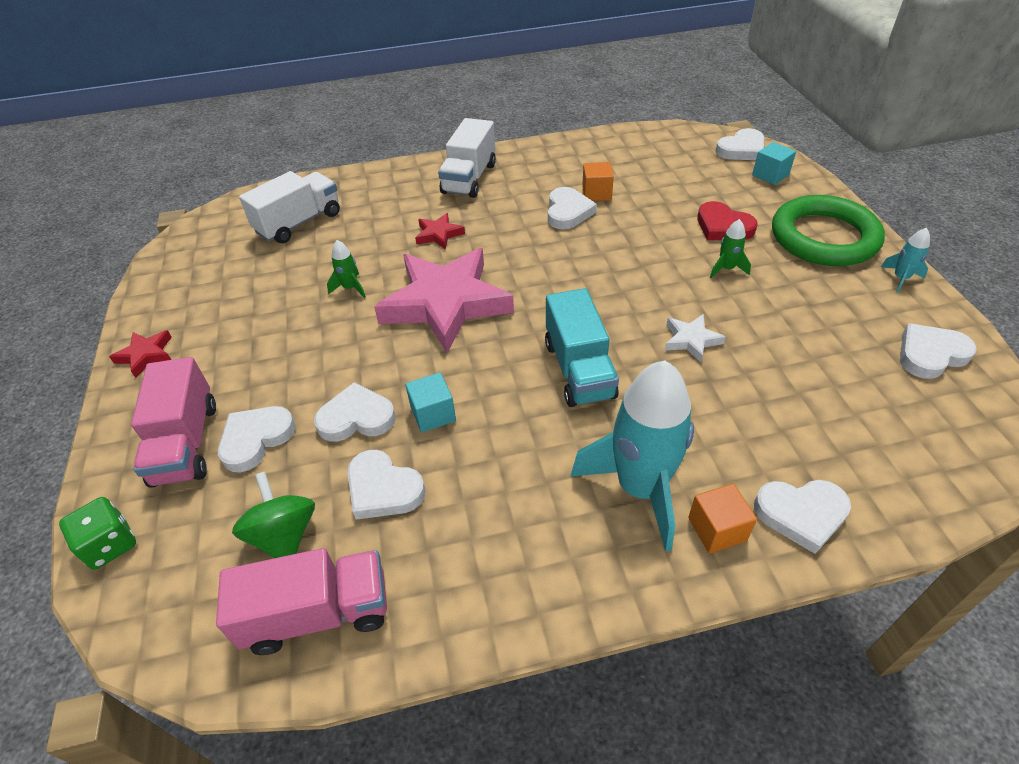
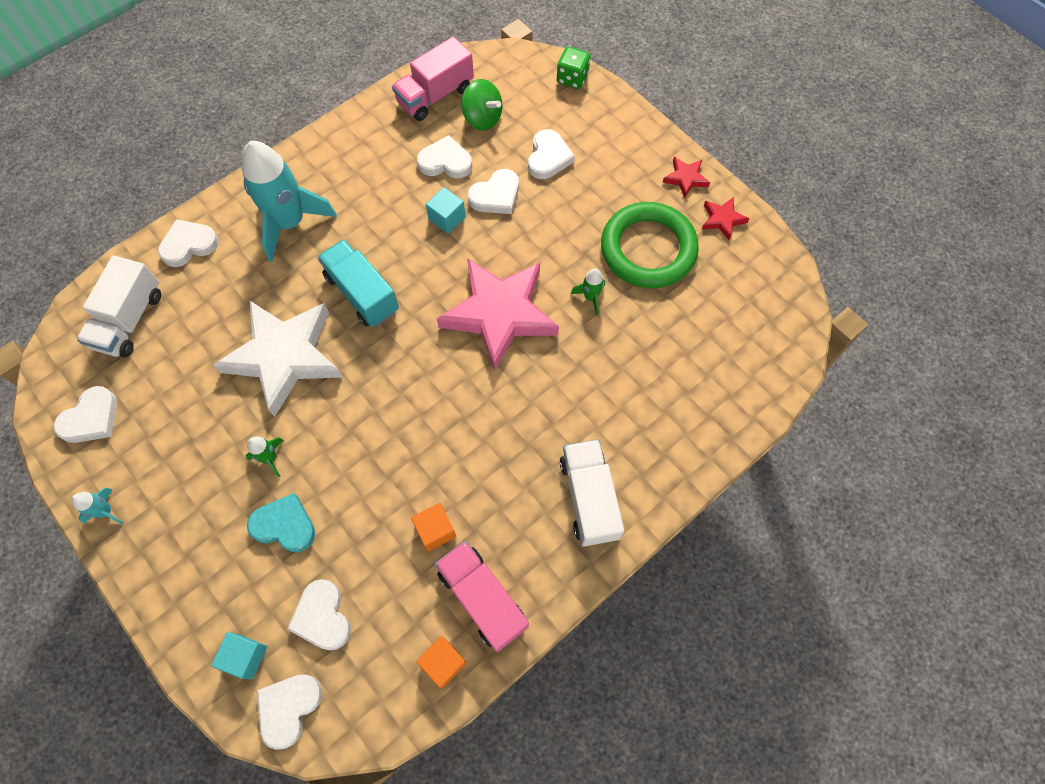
camera: 150 degrees right, 20 degrees up
pink truck [131,357,216,488] -> pink truck moved to [435,541,529,652]
white truck [239,171,340,243] -> white truck moved to [77,256,161,357]
red star [415,213,465,249] -> red star moved to [702,197,750,240]
white heart [548,187,597,229] -> white heart moved to [287,579,351,651]
white star [665,314,726,363] -> white star [213,301,342,417], size x2.39
orange cube [688,483,757,554] -> orange cube moved to [416,636,467,688]
red heart [697,201,758,240] -> turquoise heart [247,493,315,552]
green ring [772,195,885,266] -> green ring moved to [601,202,699,288]

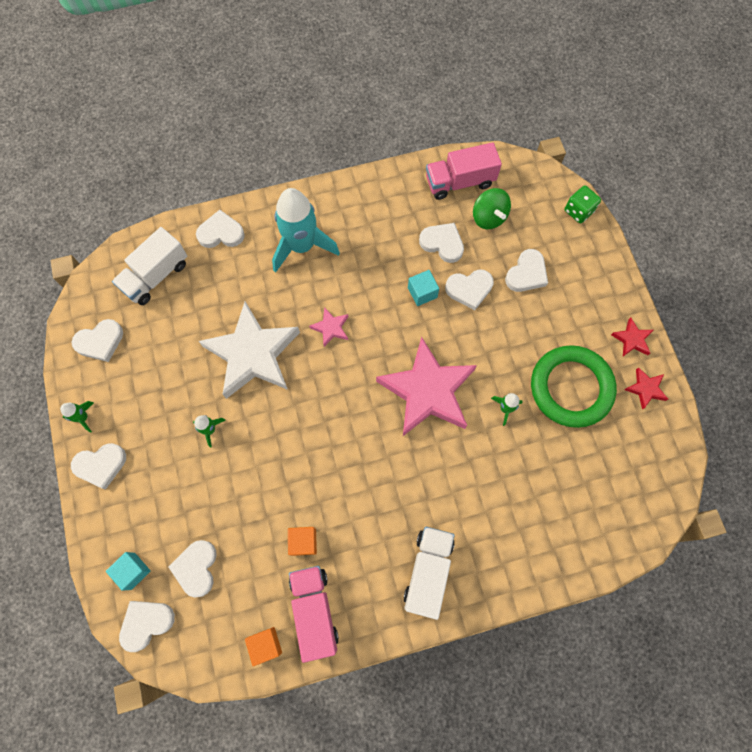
camera: 25 degrees right, 5 degrees up
turquoise rocket [72,488,124,524] -> green rocket [60,401,93,433]
turquoise heart [247,493,315,552] -> none
turquoise truck [317,239,399,327] -> pink star [309,307,349,347]
none -> white heart [71,443,126,490]

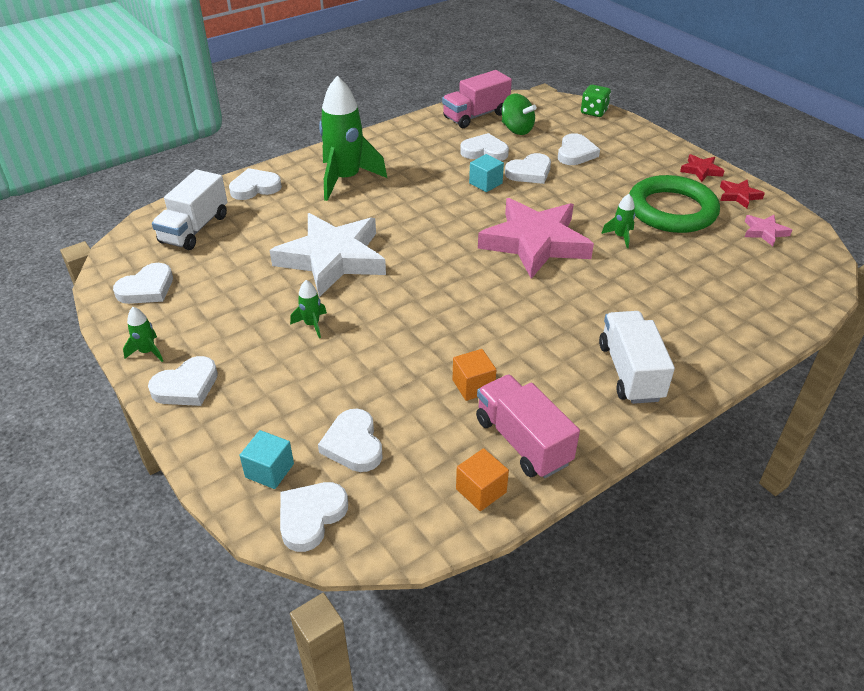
camera: 20 degrees left, 30 degrees down
turquoise rocket [272,188,340,273] -> green rocket [319,76,387,201]
pink star [309,307,349,347] -> pink star moved to [745,215,792,246]

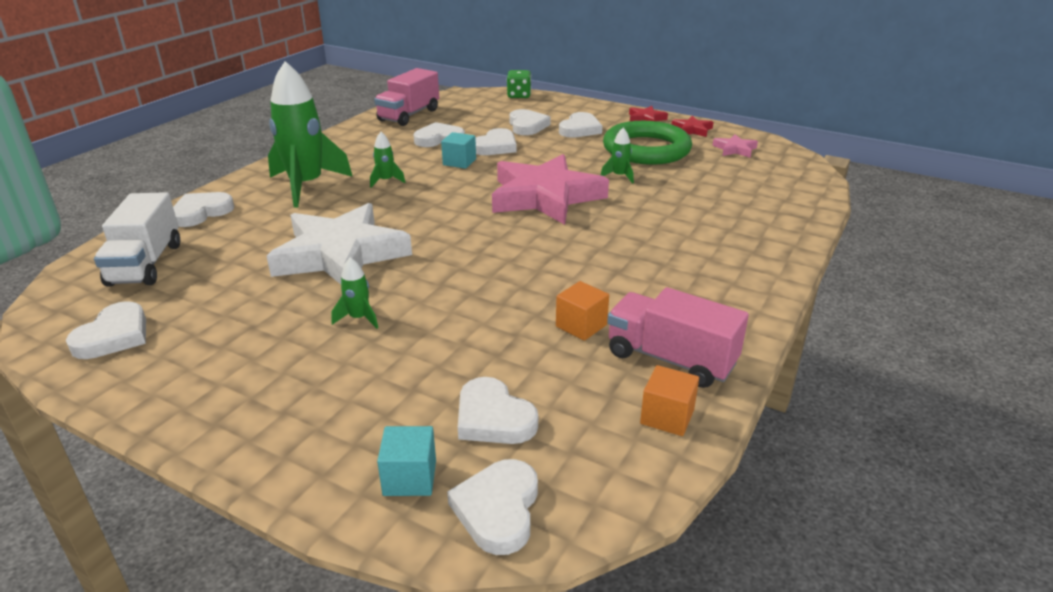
camera: 25 degrees left, 10 degrees down
green rocket [123,307,163,362] -> green rocket moved to [370,132,406,187]
white heart [148,356,218,406] -> white heart moved to [559,112,603,138]
green spinning top [502,94,537,135] -> none
white truck [599,311,675,404] -> none

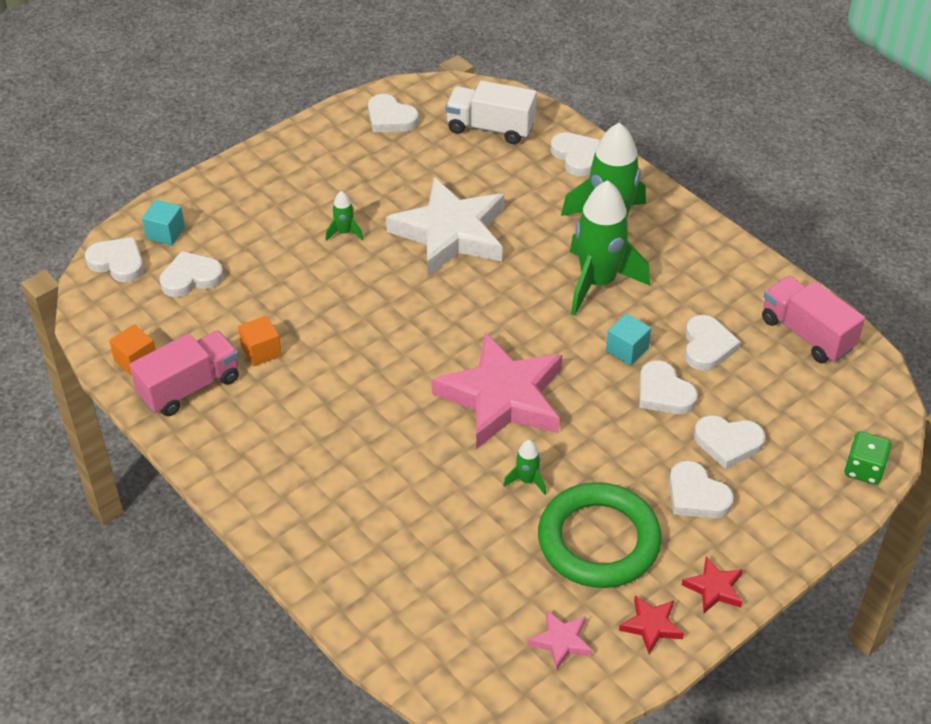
camera: 110 degrees right, 15 degrees up
green rocket [370,132,406,187] -> green rocket [570,180,650,316], size x2.36

